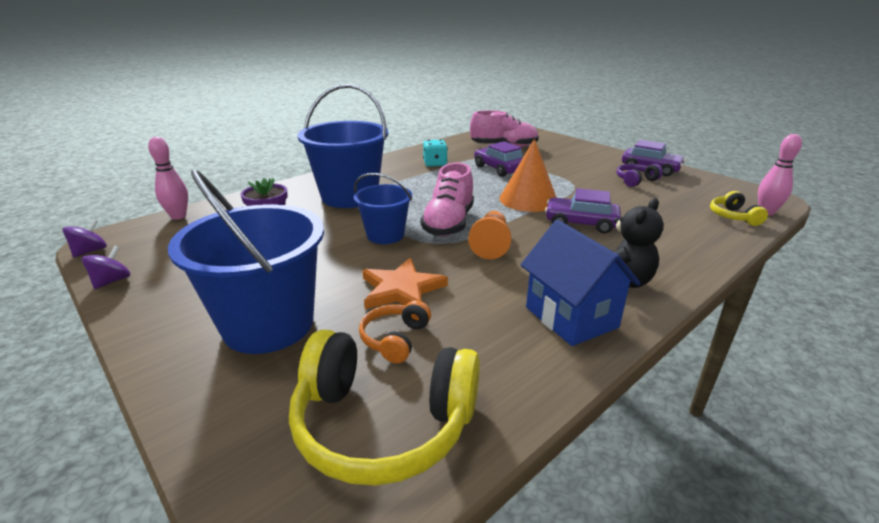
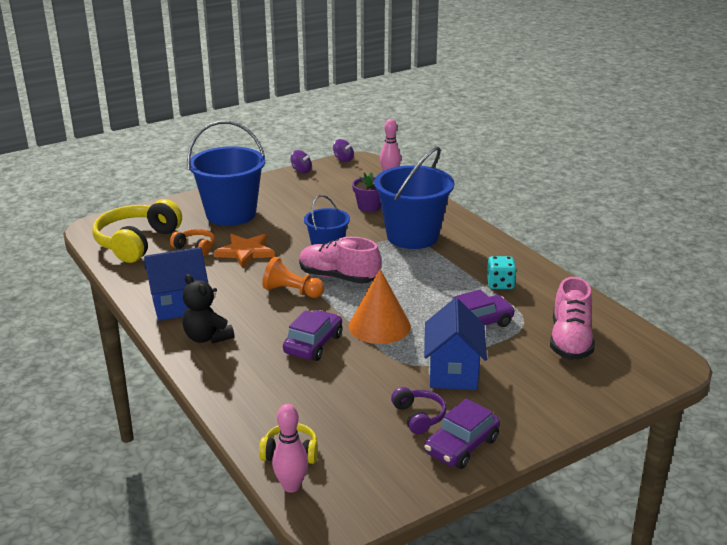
camera: 100 degrees right, 0 degrees up
none -> blue house [424,298,487,390]

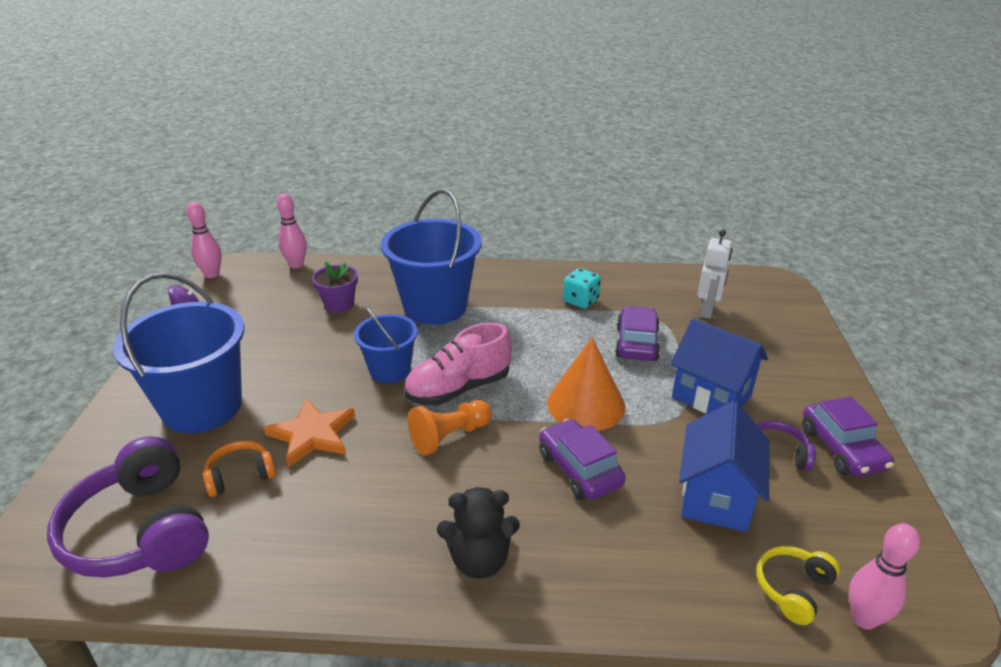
camera: 55 degrees left, 5 degrees up
yellow headphones [92,199,182,263] -> purple headphones [47,436,209,578]
blue house [144,247,209,321] -> blue house moved to [679,401,769,532]
purple spinning top [333,139,354,162] -> pink bowling pin [187,202,222,278]
pink shoe [550,277,595,360] -> white robot [697,229,732,319]

